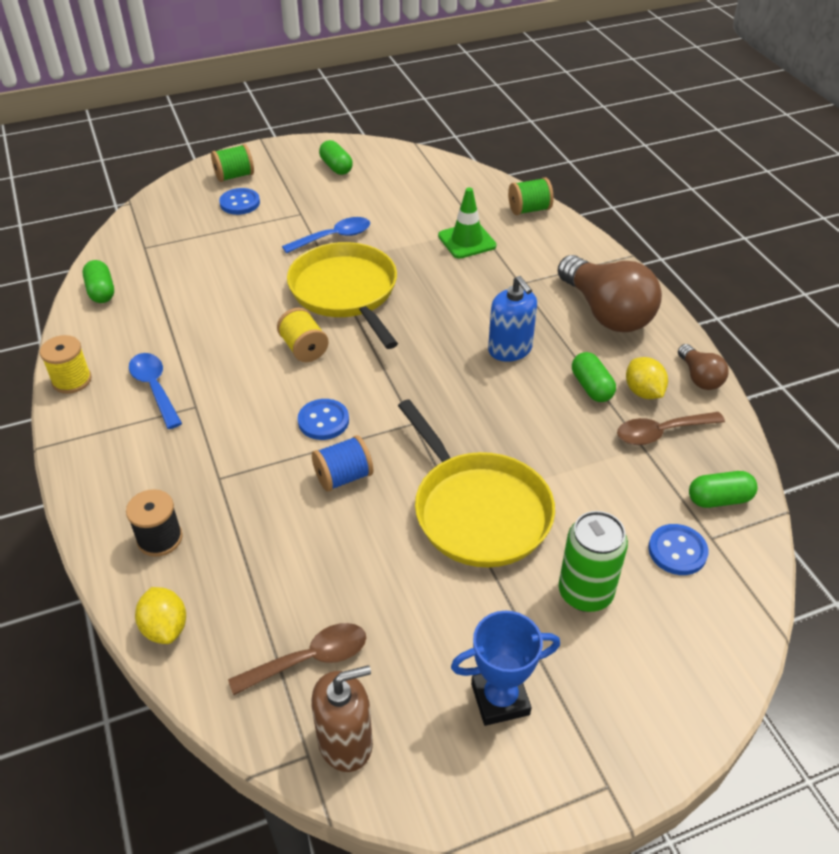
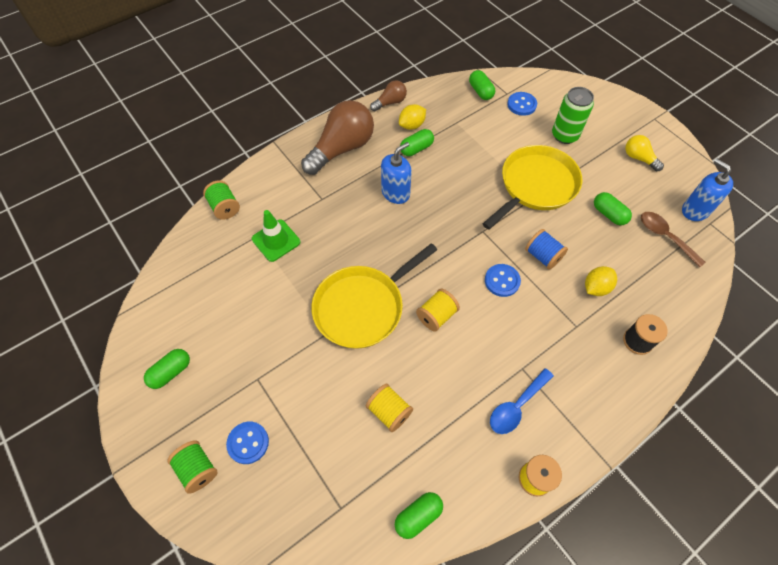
camera: 105 degrees left, 15 degrees up
yellow lemon [135,587,186,644] -> yellow lemon moved to [585,266,617,296]
blue spoon [282,217,370,254] -> none
brown soap dispenser [311,665,373,772] -> blue soap dispenser [682,159,733,221]
blue trophy [451,611,560,726] -> yellow light bulb [625,135,664,172]
brown spoon [617,412,725,445] -> none
none -> yellow spool [366,384,413,432]
none -> green capsule [594,192,632,225]

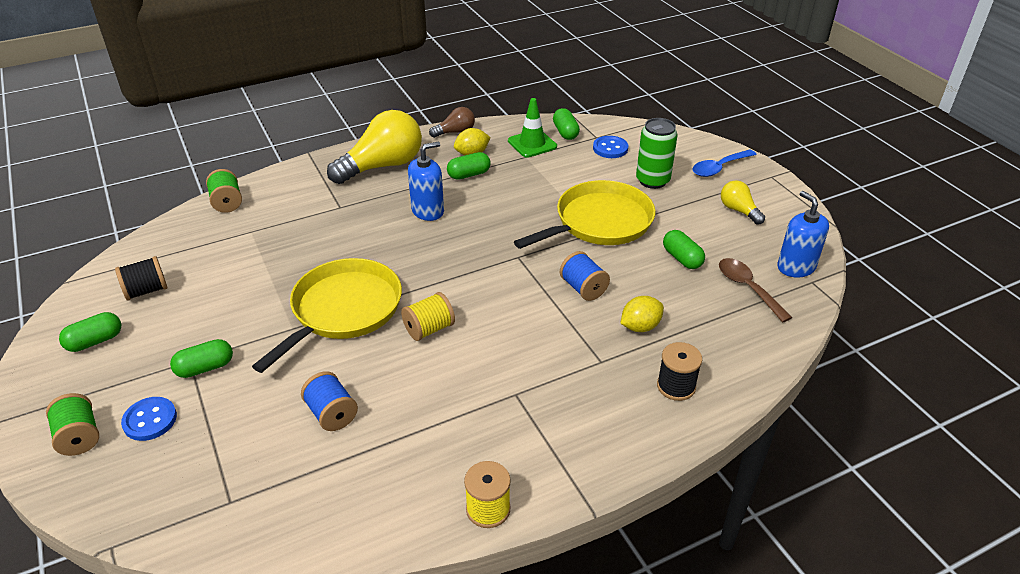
camera: 10 degrees right, 20 degrees down
green traffic cone [252,210,300,262] -> green traffic cone moved to [508,98,557,158]
brown light bulb [301,100,374,175] -> yellow light bulb [327,110,422,184]
yellow pan [311,243,437,349] -> yellow pan turned 150 degrees clockwise [252,258,402,373]
yellow spool [366,384,413,432] -> blue spool [301,371,358,431]
green capsule [395,492,443,539] -> green capsule moved to [170,339,233,378]
blue button [485,264,521,297] -> none
blue spoon [490,368,554,434] -> blue spoon moved to [692,149,756,177]
none -> black spool [115,256,167,301]

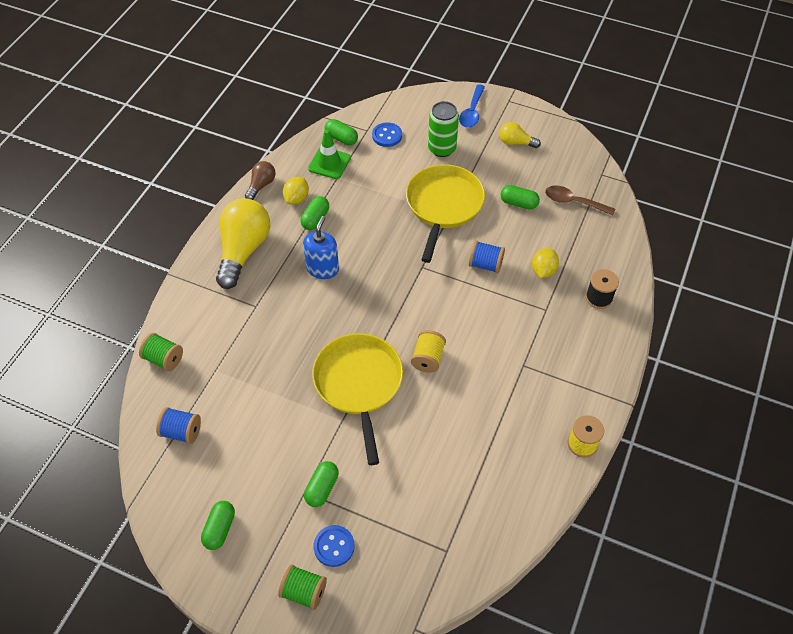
camera: 40 degrees left, 15 degrees up
black spool [115,256,167,301] -> none
blue spool [301,371,358,431] -> blue spool moved to [156,407,201,444]
blue soap dispenser [777,191,829,278] -> none

